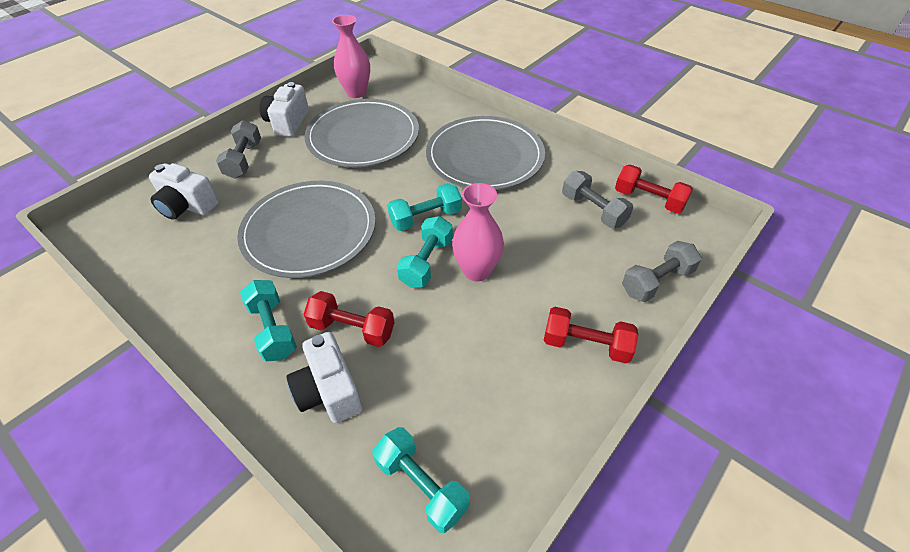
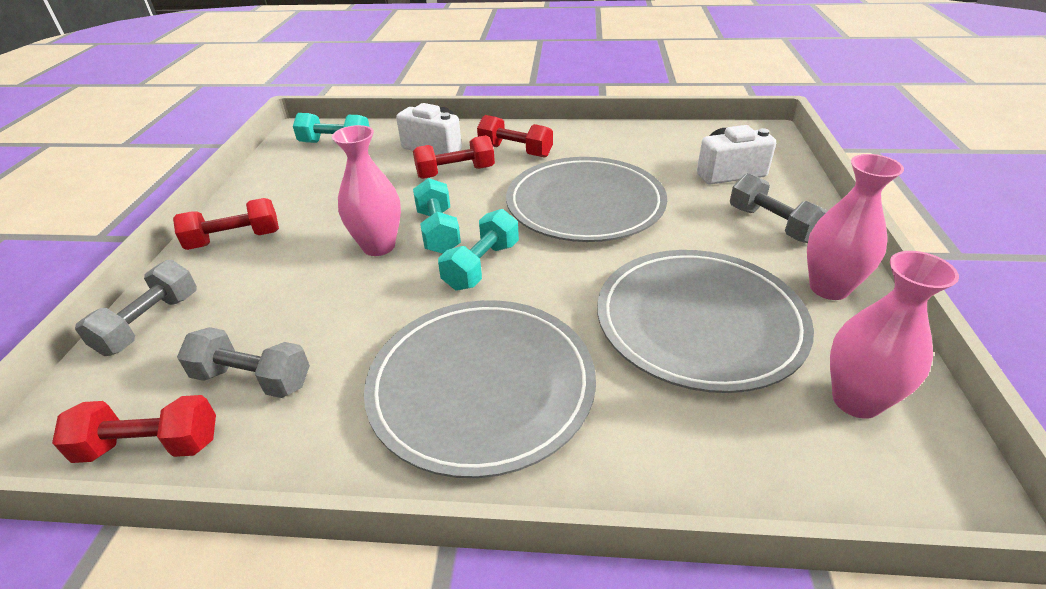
camera: 145 degrees right, 10 degrees down
turquoise dumbbell [240,280,297,361] -> red dumbbell [477,115,553,158]
white camera [260,82,309,137] -> pink vase [807,154,904,300]

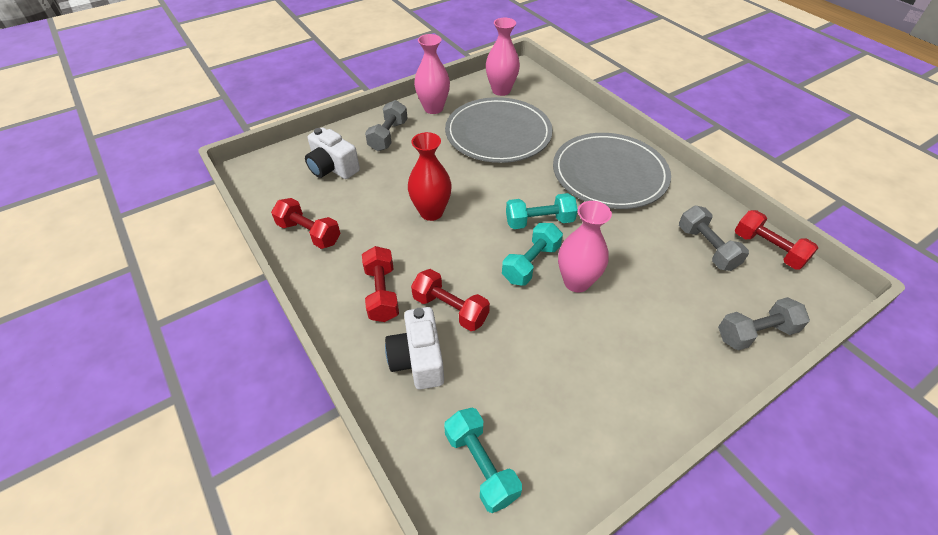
camera: 130 degrees left, 10 degrees up
red dumbbell [173,198,279,250] -> red dumbbell moved to [271,198,341,249]
grey plate [506,157,667,242] -> red vase [408,132,452,221]

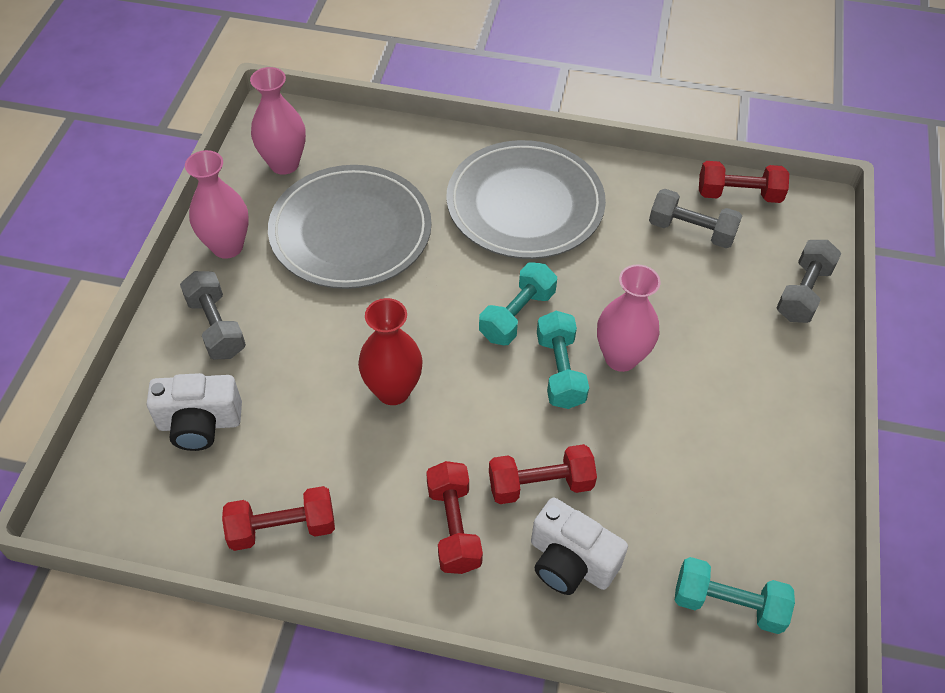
camera: 45 degrees left, 5 degrees up
red dumbbell [362,246,399,322] -> red dumbbell turned 45 degrees clockwise [426,461,483,574]

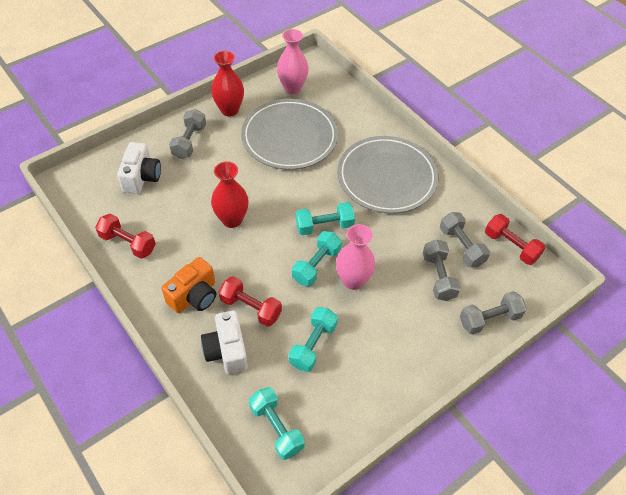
camera: 40 degrees right, 0 degrees up
white camera [147,373,242,451] -> white camera turned 120 degrees counterclockwise [117,142,161,194]
pink vase [185,150,249,259] -> red vase [211,51,244,117]
red dumbbell [426,461,483,574] -> orange camera [161,257,216,313]
none -> turquoise dumbbell [289,307,338,372]
none -> grey dumbbell [423,239,461,301]

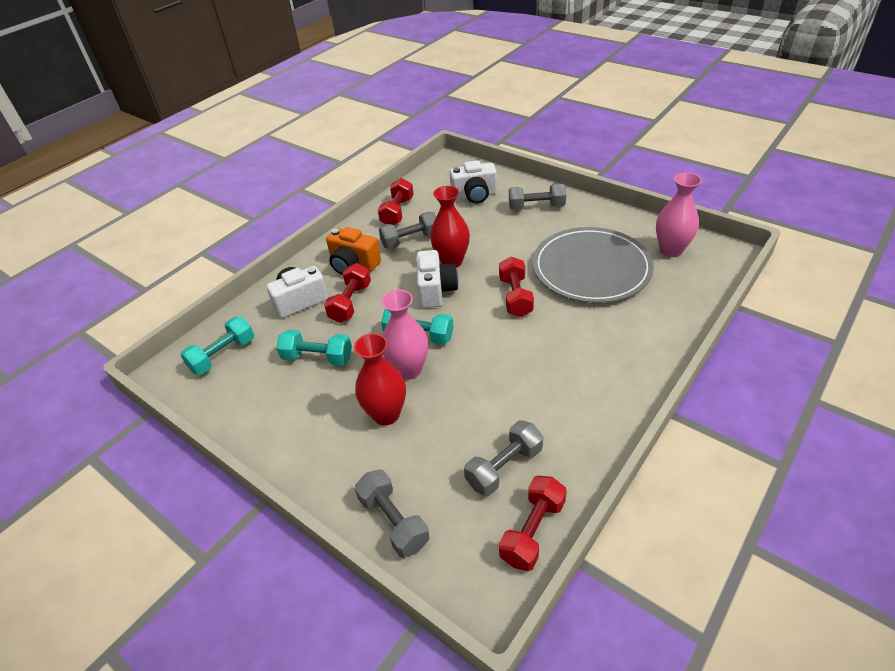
camera: 80 degrees right, 10 degrees down
red vase [211,51,244,117] -> red vase moved to [354,333,406,425]
turquoise dumbbell [296,202,355,235] -> none
grey plate [337,136,438,213] -> none
grey dumbbell [423,239,461,301] -> grey dumbbell moved to [379,212,436,249]
none -> white camera [416,250,459,308]
none -> red dumbbell [499,256,534,317]

